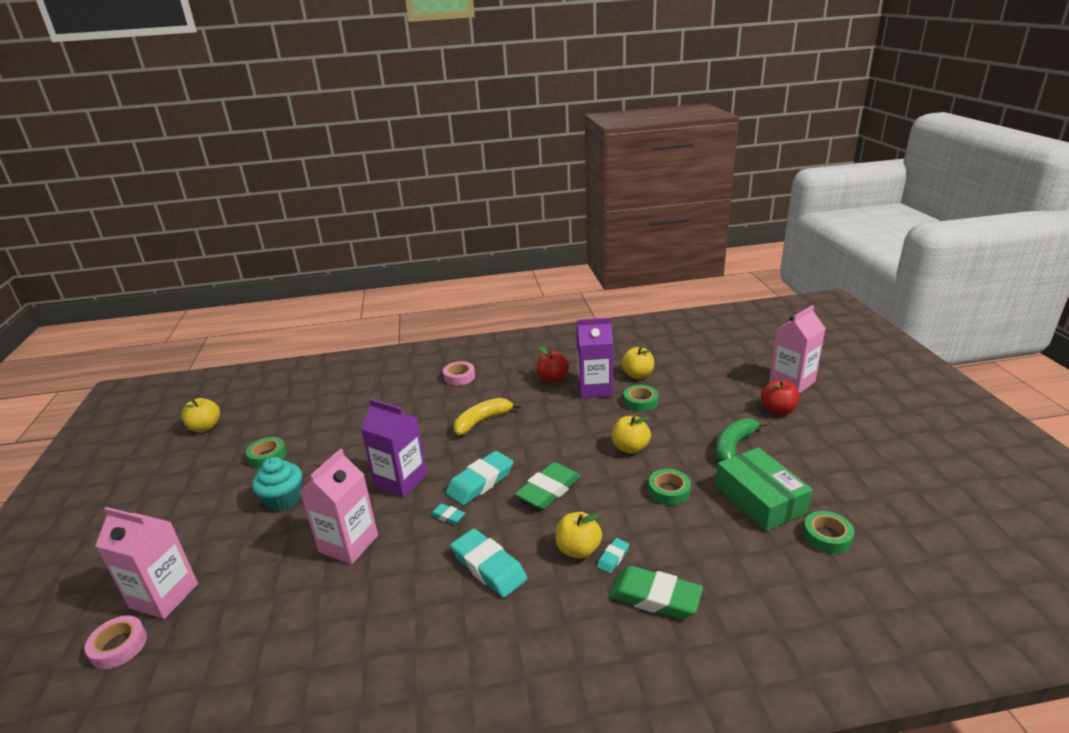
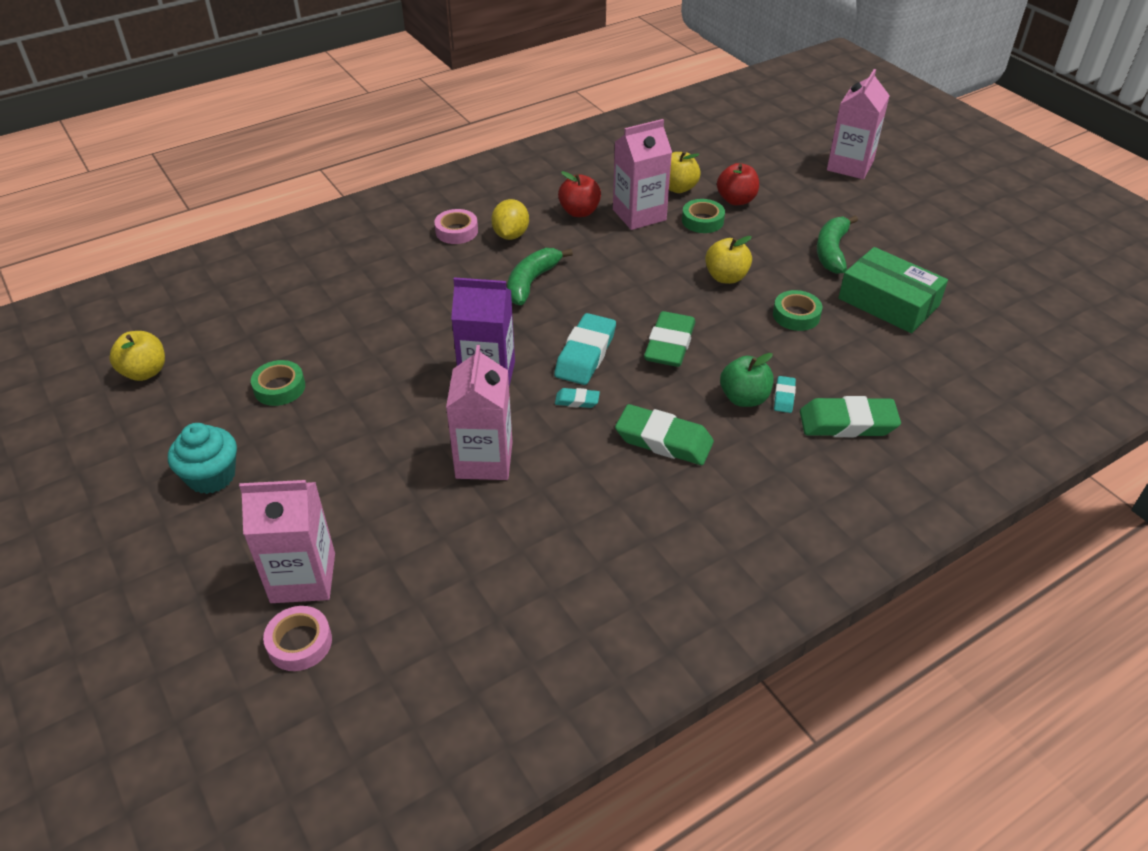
camera: 25 degrees left, 15 degrees up
turquoise cupcake [252,457,302,511] -> turquoise cupcake moved to [168,423,237,494]
turquoise eraser [450,529,527,598] -> green eraser [615,404,714,465]
yellow banana [454,398,521,435] -> green banana [507,248,573,305]
yellow apple [556,512,602,559] -> green apple [720,353,773,407]
purple carton [576,318,613,399] -> pink carton [613,119,672,230]
red apple [761,380,799,415] -> red apple moved to [717,163,759,205]
green tape [803,511,854,554] -> none
none -> yellow lemon [491,199,529,240]

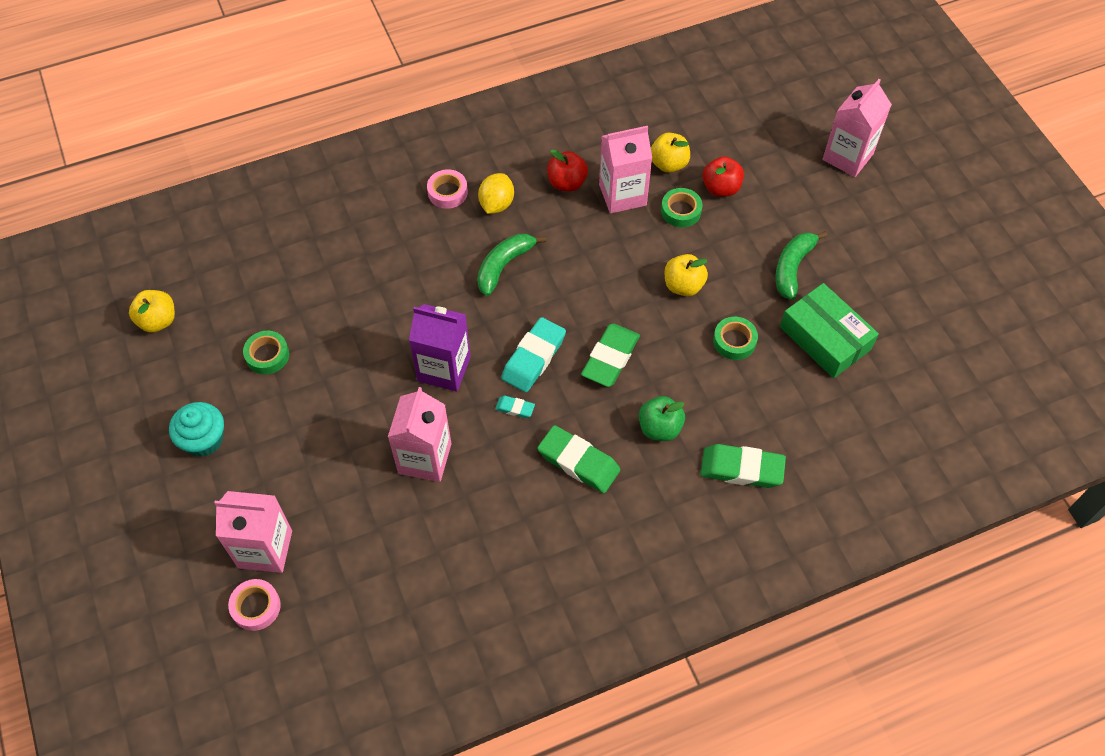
camera: 10 degrees right, 15 degrees up
turquoise eraser [774,376,796,413] -> none

